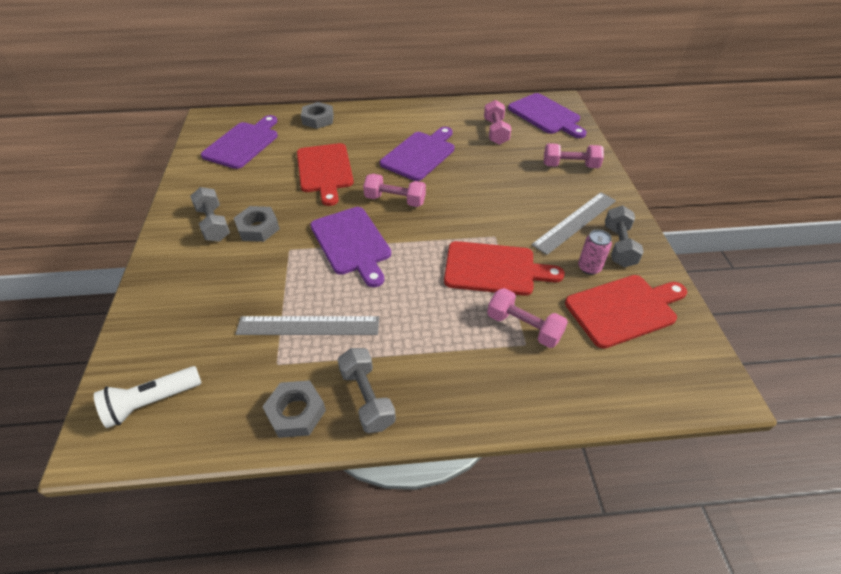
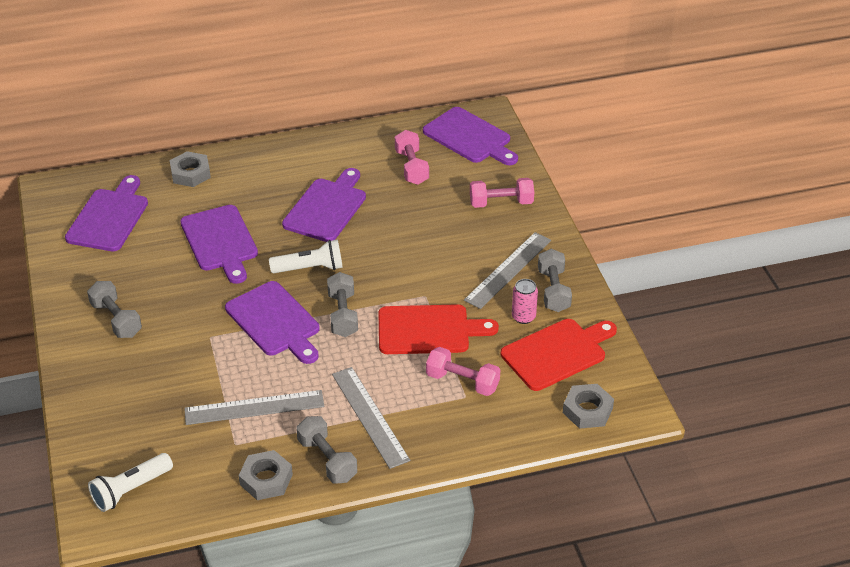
camera: 10 degrees left, 5 degrees down
grey nut [234,206,280,242] -> grey nut moved to [563,384,614,429]
red cutting board [297,143,354,206] -> purple cutting board [180,205,258,284]
pink dumbbell [363,174,426,207] -> white flashlight [269,240,343,273]
none -> grey dumbbell [327,272,358,337]
none -> grey ruler [332,367,410,469]

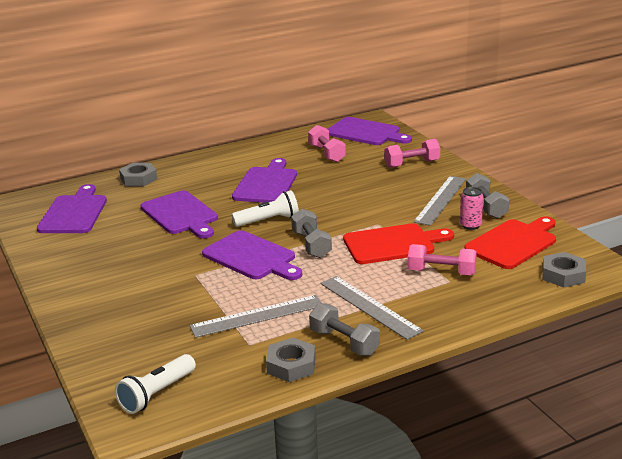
camera: 10 degrees left, 15 degrees down
grey dumbbell [87,281,142,338] -> none

